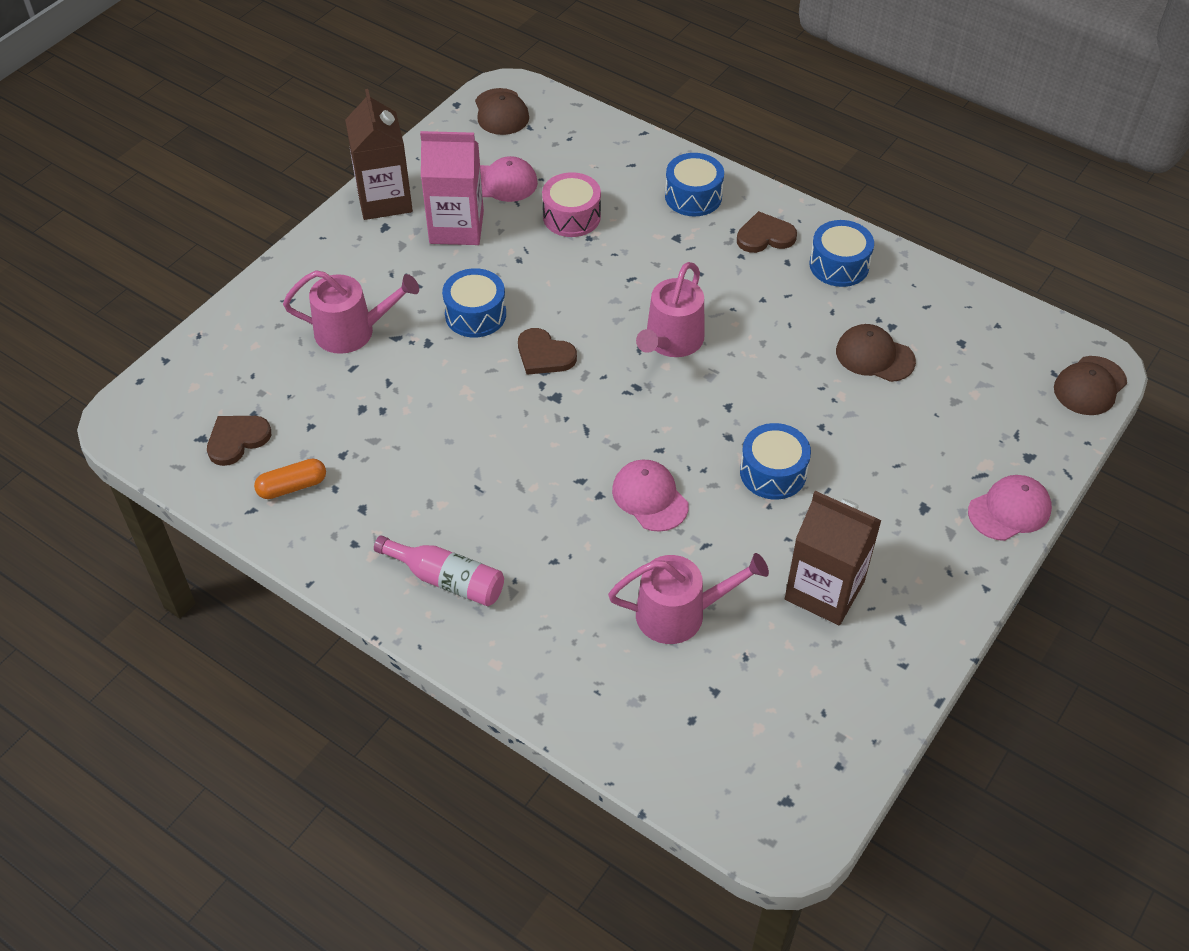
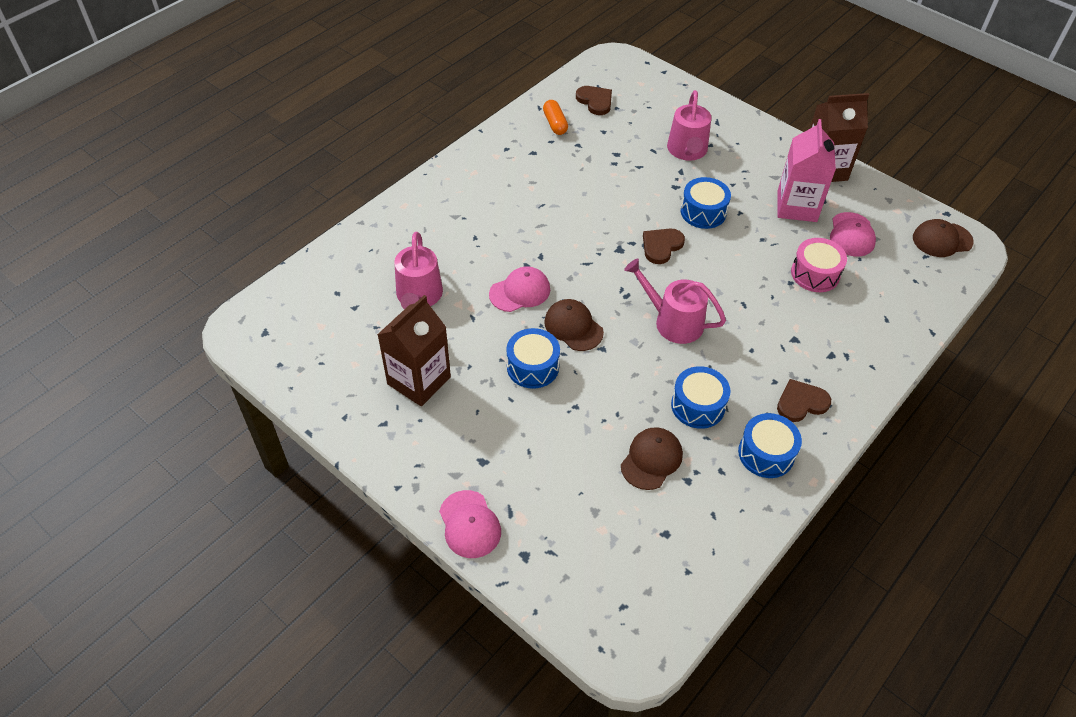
camera: 95 degrees right, 0 degrees up
pink bottle [374,535,504,606] -> none
blue drum [665,153,724,216] -> blue drum moved to [671,366,730,429]
brown heart [737,211,797,253] -> brown heart turned 105 degrees counterclockwise [777,379,831,422]
brown cap [1054,356,1127,415] -> brown cap moved to [544,299,604,351]

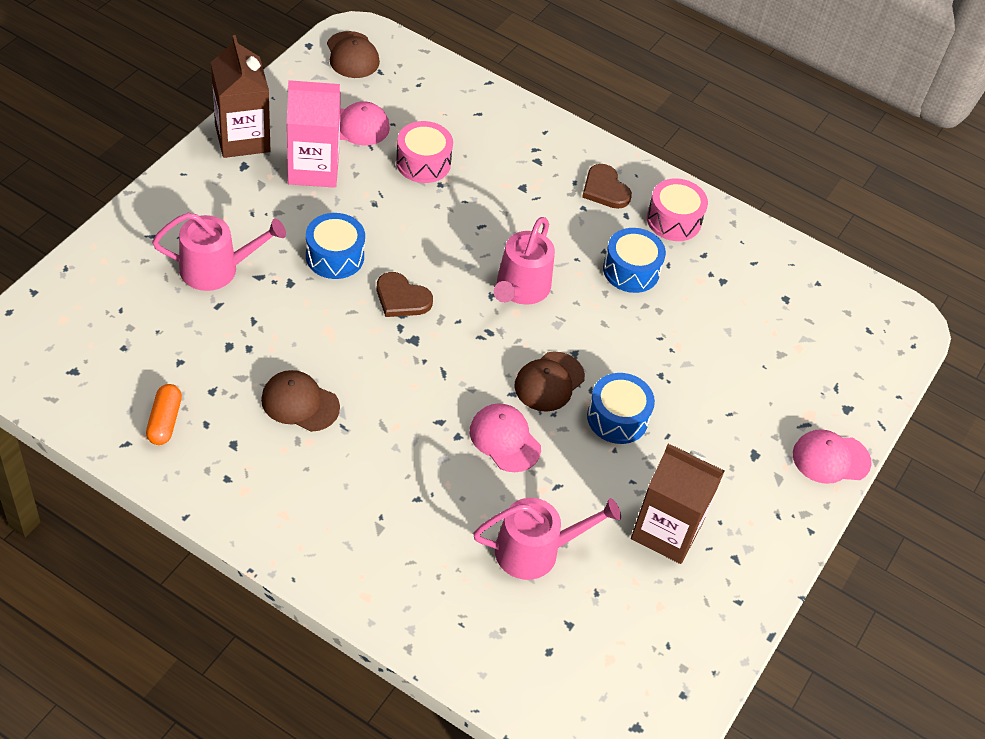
camera: 105 degrees left, 0 degrees up
pink cap [439,490,501,558] -> pink cap turned 150 degrees counterclockwise [793,429,872,484]
orange capsule [543,100,568,135] -> orange capsule turned 60 degrees counterclockwise [146,384,182,445]
brown heart [576,86,612,115] -> none
brown cap [621,427,683,490] -> brown cap moved to [261,370,340,432]
blue drum [738,413,802,478] -> pink drum [647,178,708,241]

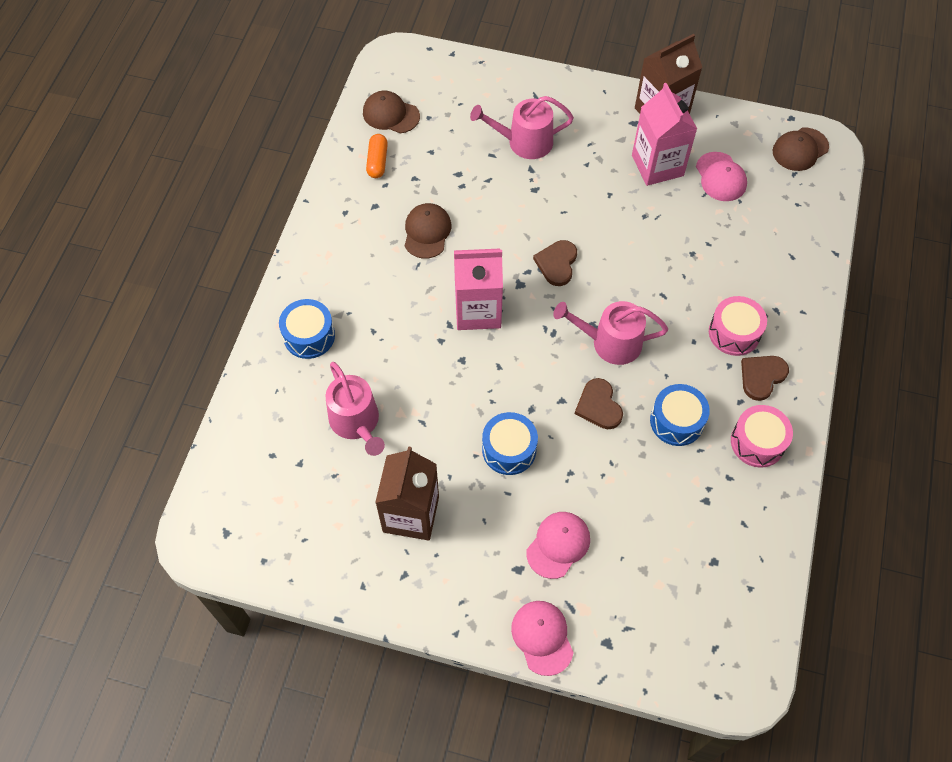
camera: 80 degrees right, 10 degrees up
orange capsule [146,384,182,445] -> orange capsule turned 75 degrees counterclockwise [366,134,388,178]
pink watering can [152,213,286,291] -> pink watering can turned 105 degrees clockwise [470,96,574,159]
blue drum [306,213,365,279] -> blue drum moved to [279,299,335,359]
pink drum [396,121,453,183] -> pink drum moved to [709,296,767,356]
pink cap [470,403,541,472] -> pink cap moved to [526,512,590,579]
brown cap [514,352,585,412] -> brown cap moved to [363,91,420,133]
none -> pink carton [454,248,503,330]
none -> brown heart [575,378,623,429]

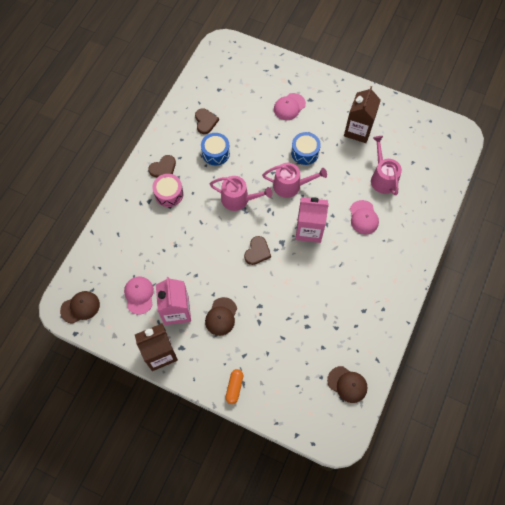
camera: 170 degrees left, 5 degrees up
blue drum [279,299,335,359] -> none
orange capsule [366,134,388,178] -> orange capsule moved to [226,369,243,404]
brown cap [405,203,451,259] -> brown cap moved to [205,297,237,336]
pink watering can [470,96,574,159] -> pink watering can moved to [262,163,327,198]
pink cap [511,601,574,676] -> pink cap moved to [350,200,379,234]
brown heart [575,378,623,429] -> brown heart moved to [195,108,219,134]
pink drum [731,405,793,468] -> none

